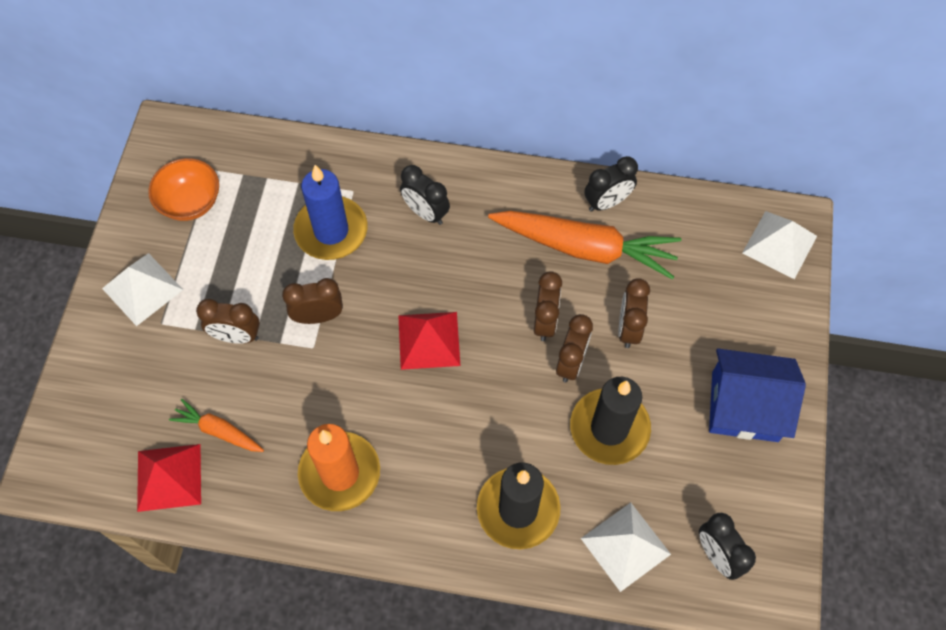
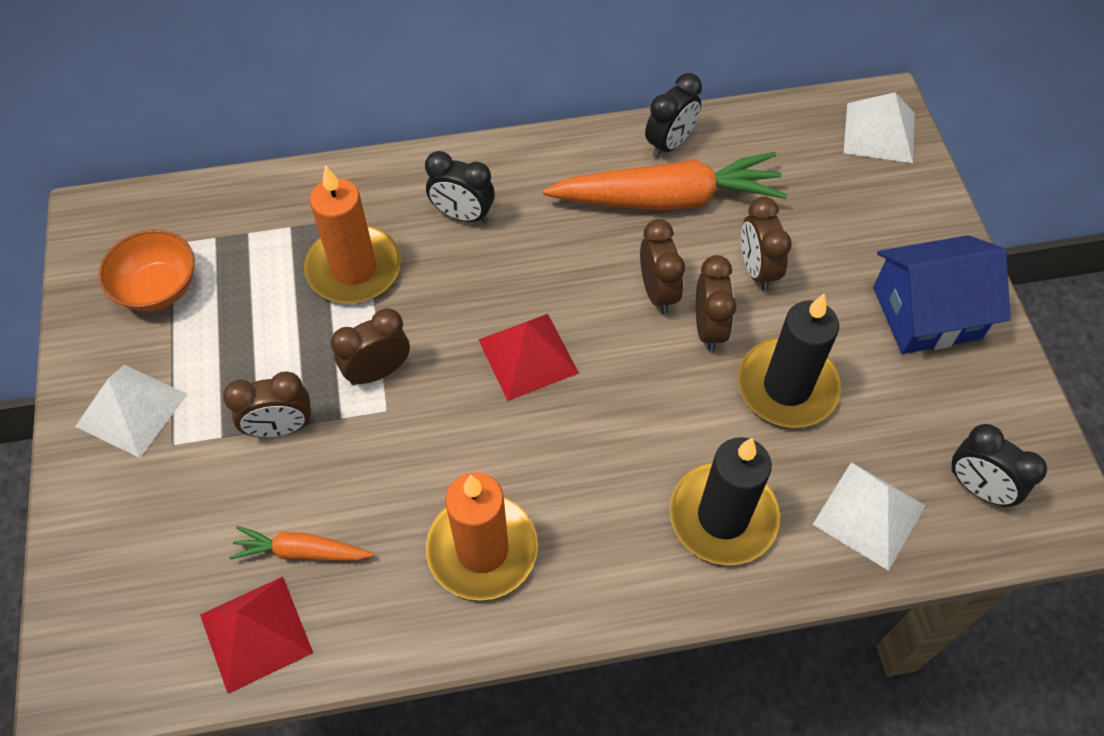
camera: 20 degrees left, 5 degrees down
blue candle [293,165,367,260] -> orange candle [304,165,401,304]

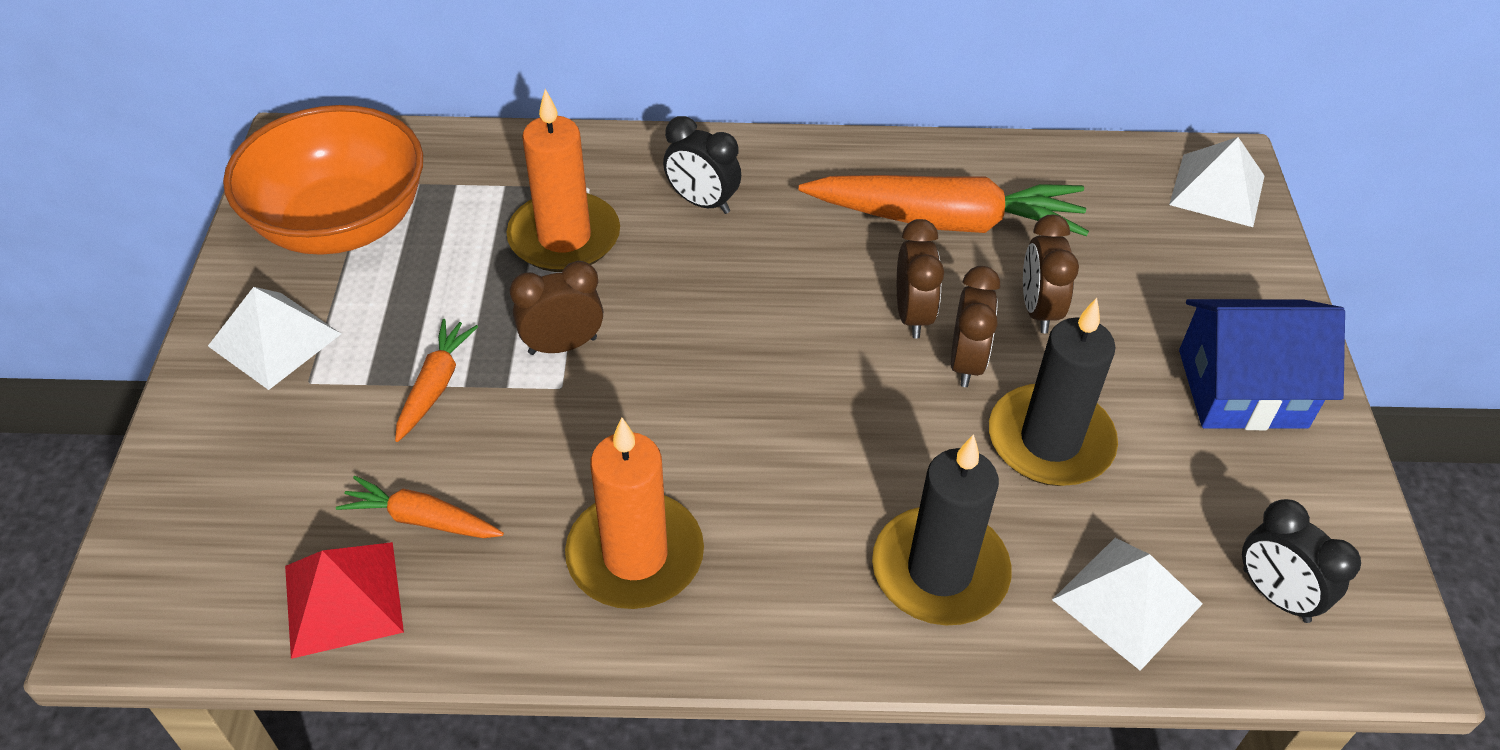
camera: 10 degrees right, 10 degrees down
orange bowl [99,230,195,311] -> orange bowl [223,105,423,255], size x1.77
brown clock [223,372,311,438] -> orange carrot [395,319,478,442]
red pyramid [478,314,579,401] -> none
black clock [645,73,702,158] -> none

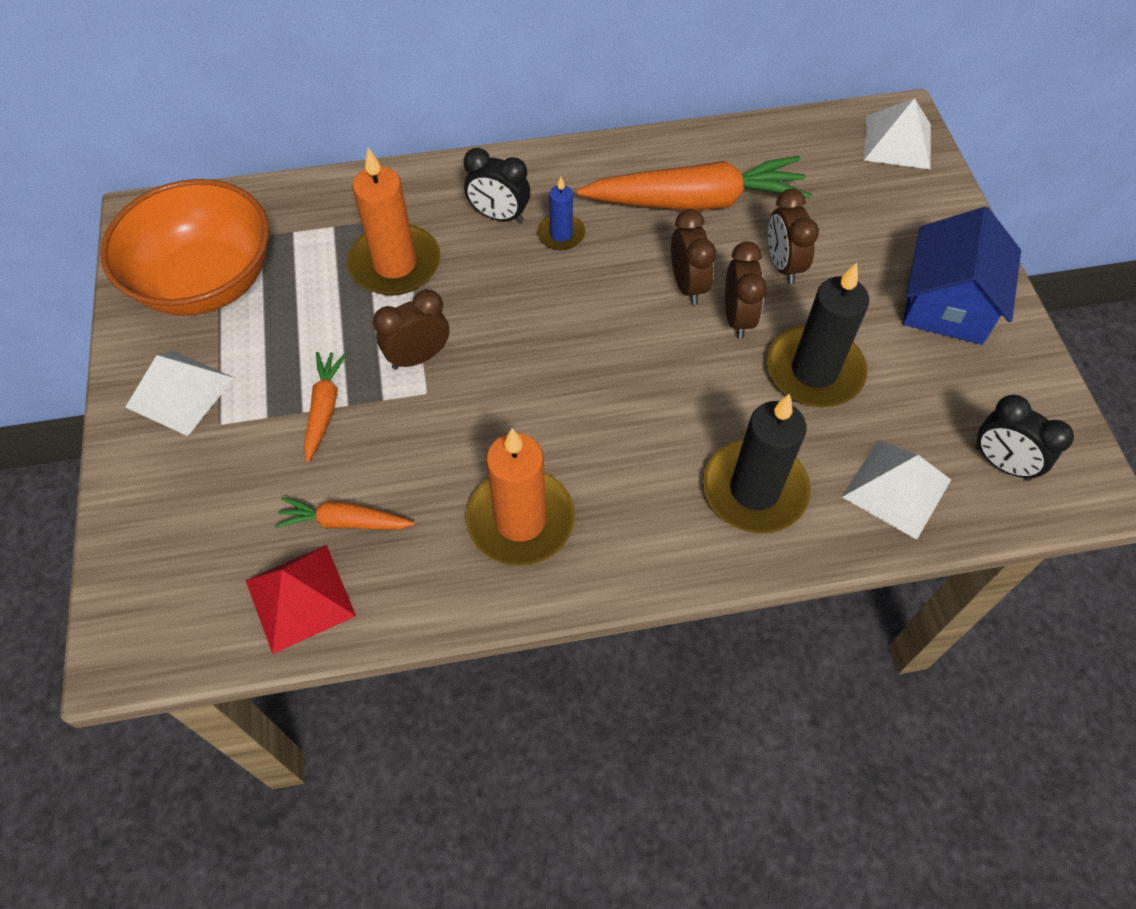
camera: 10 degrees left, 10 degrees up
blue house [1179,299,1345,430] -> blue house turned 60 degrees counterclockwise [903,207,1021,345]
none -> blue candle [537,177,585,250]

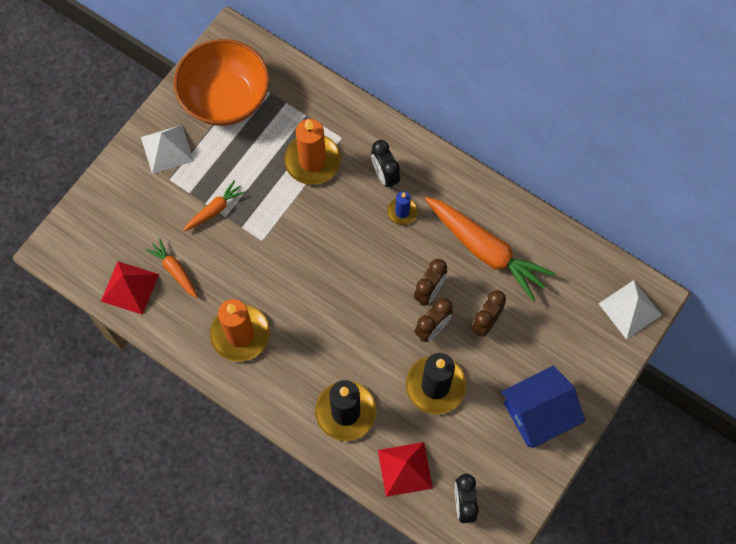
camera: 45 degrees right, 10 degrees up
brown clock [373,289,449,370] -> none
white pyramid [842,440,951,540] -> red pyramid [378,442,433,497]

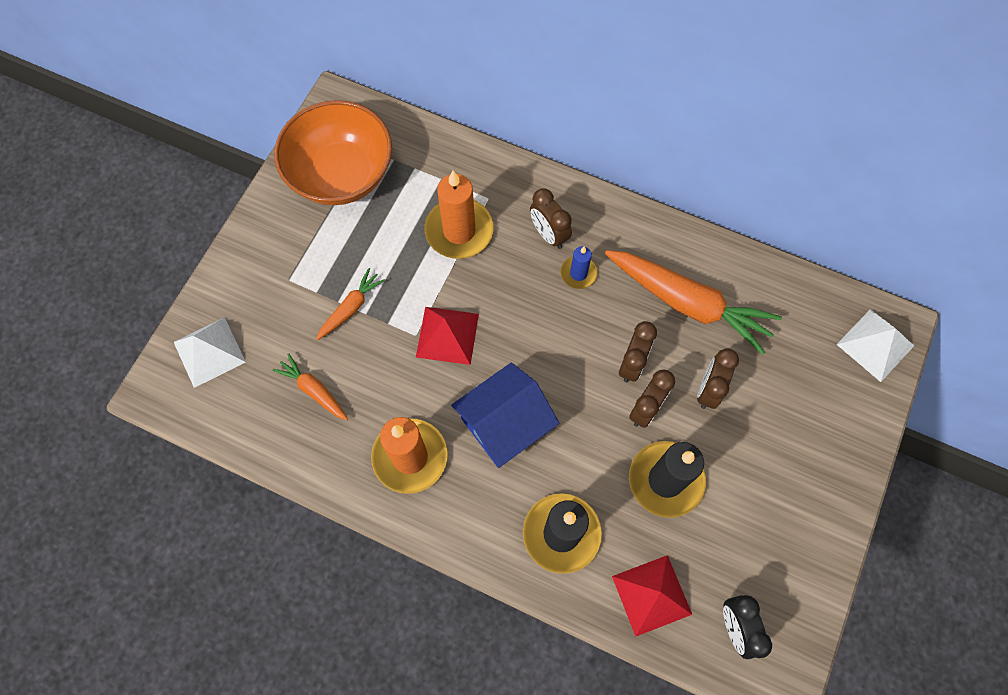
camera: 10 degrees left, 0 degrees up
red pyramid [101,261,159,315] -> red pyramid moved to [416,307,479,365]
white pyramid [141,125,194,174] -> white pyramid moved to [174,317,246,388]
black clock [371,140,400,189] -> brown clock [530,188,572,249]
blue house [501,366,585,448] -> blue house moved to [452,363,559,468]

